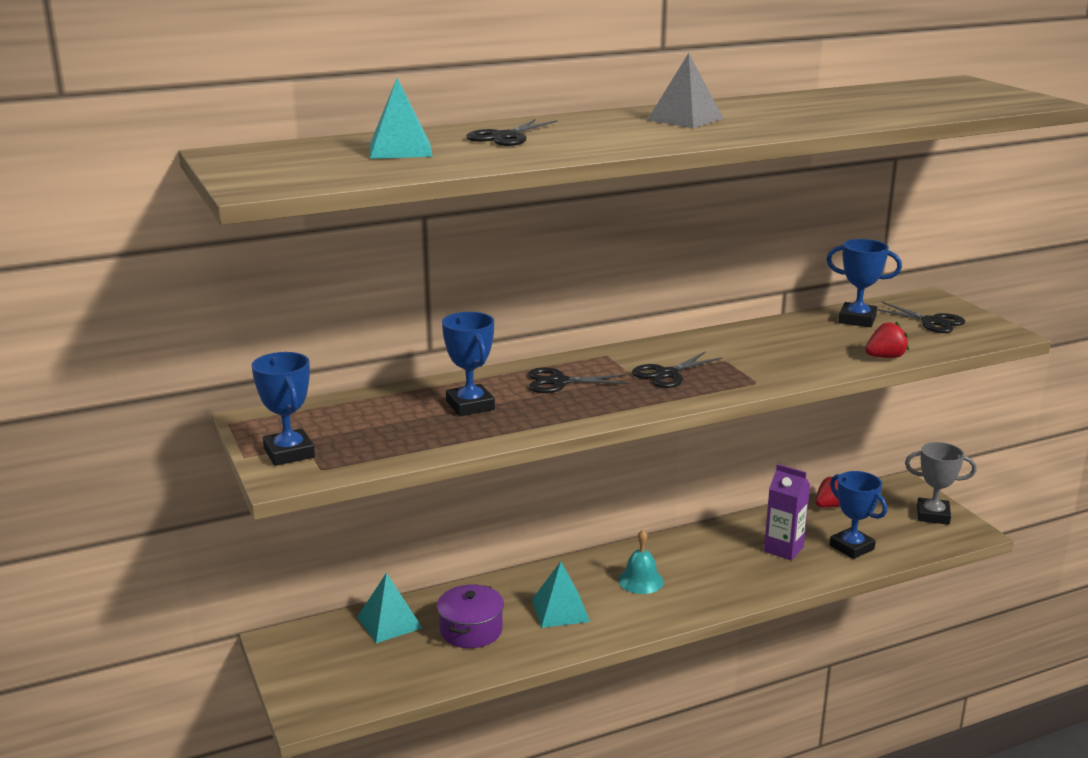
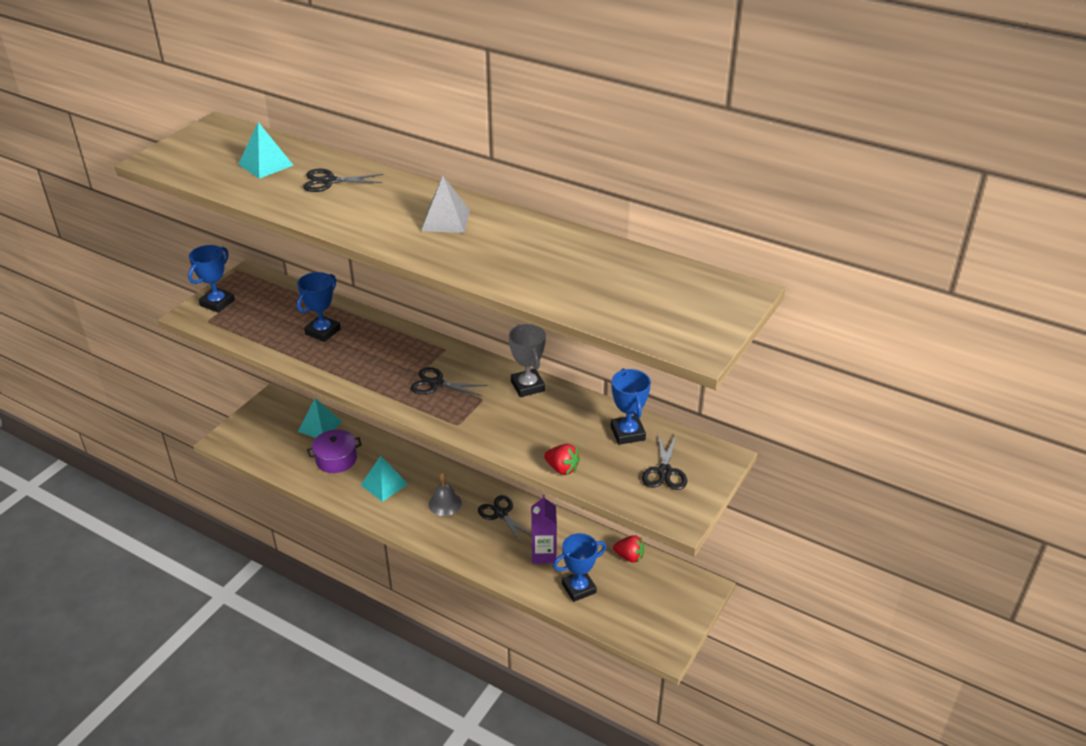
camera: 55 degrees right, 15 degrees up
black scissors [528,367,629,393] -> black scissors moved to [478,495,531,544]
turquoise bell [618,530,664,594] -> grey bell [429,473,462,516]
blue trophy [830,471,887,559] -> blue trophy turned 45 degrees clockwise [553,533,606,602]
grey trophy [905,442,977,525] -> grey trophy moved to [509,324,546,397]

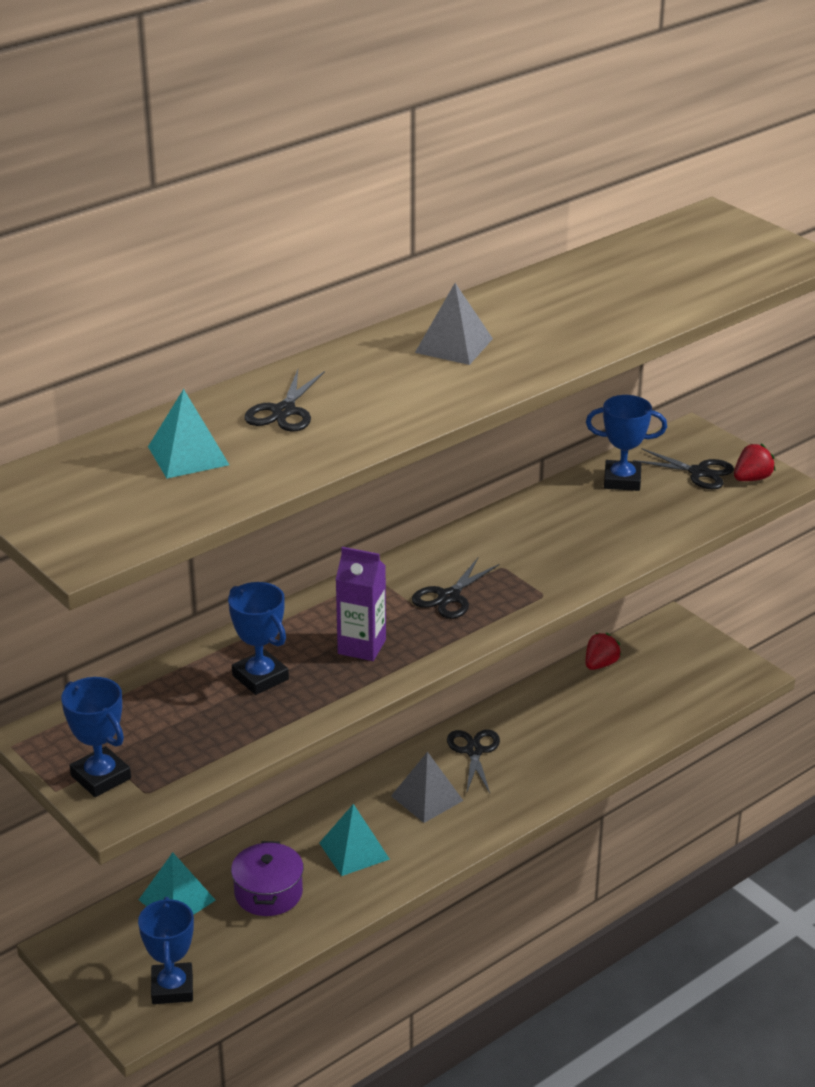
camera: 70 degrees left, 5 degrees down
grey bell [429,473,462,516] -> grey pyramid [391,752,463,823]
black scissors [478,495,531,544] -> black scissors turned 105 degrees clockwise [447,730,500,793]
grey trophy [509,324,546,397] -> none
purple carton [531,494,557,564] -> purple carton moved to [336,547,386,661]
red strawberry [544,444,580,475] -> red strawberry moved to [734,444,776,481]
blue trophy [553,533,606,602] -> blue trophy moved to [138,897,194,1004]

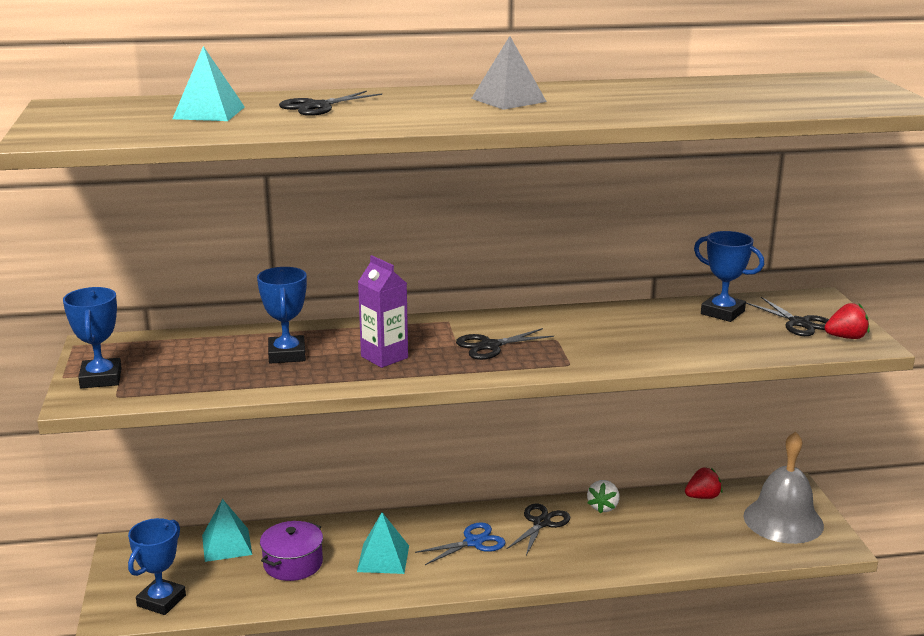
camera: 30 degrees right, 10 degrees down
grey pyramid [391,752,463,823] -> blue scissors [415,522,506,565]
none -> white strawberry [587,480,620,514]
none -> grey bell [744,431,824,544]

